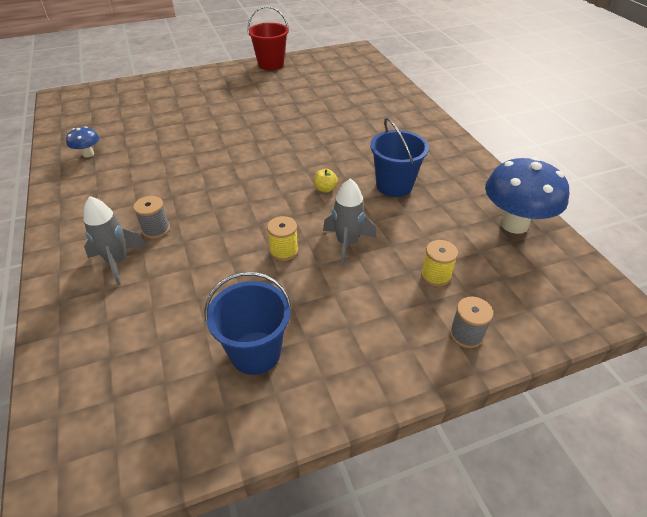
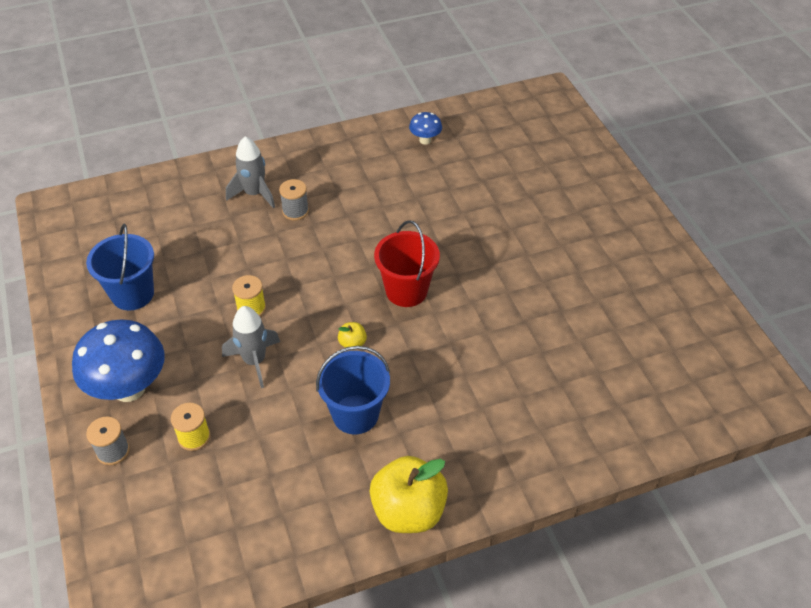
camera: 90 degrees right, 5 degrees up
red bucket [247,6,289,70] -> red bucket moved to [374,220,440,307]
blue mushroom [485,157,569,234] -> blue mushroom moved to [72,319,165,402]
none -> yellow apple [370,456,448,533]

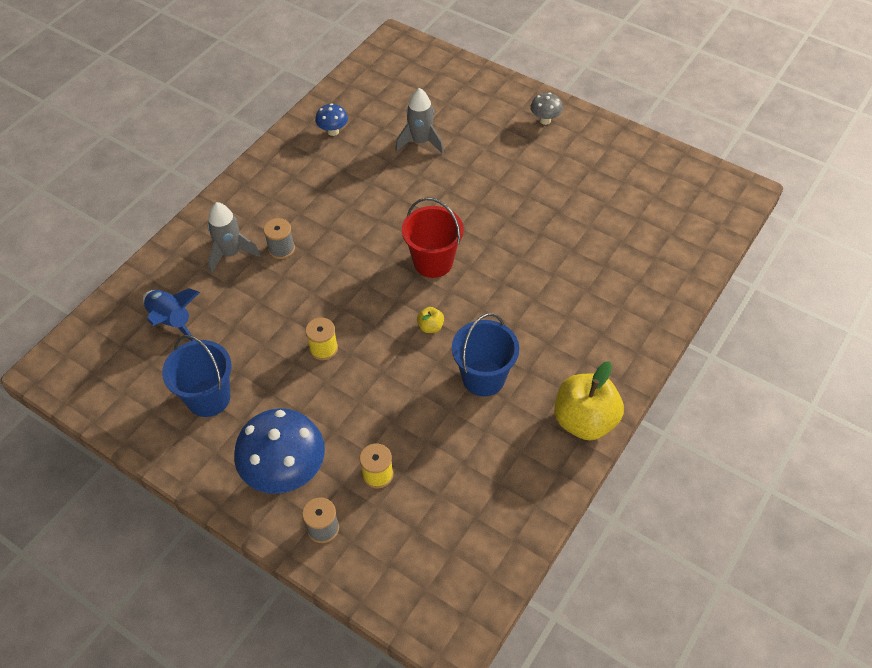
camera: 35 degrees left, 5 degrees up
grey rocket [222,306,280,388] -> grey rocket moved to [396,88,444,154]
none -> blue rocket [143,288,200,341]
none -> grey mushroom [530,93,563,125]

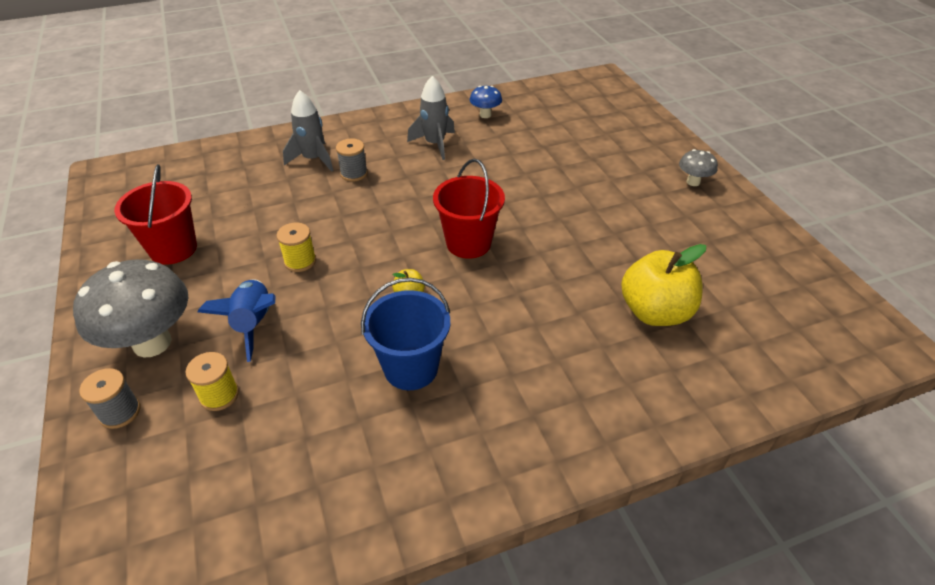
camera: 35 degrees right, 10 degrees down
blue rocket [143,288,200,341] -> blue rocket moved to [198,279,276,362]
blue bucket [162,335,232,417] -> red bucket [114,164,197,265]
blue mushroom [234,408,325,494] -> grey mushroom [73,259,188,357]
grey rocket [396,88,444,154] -> grey rocket moved to [407,76,455,160]
yellow apple [554,361,624,441] -> yellow apple moved to [621,244,706,326]

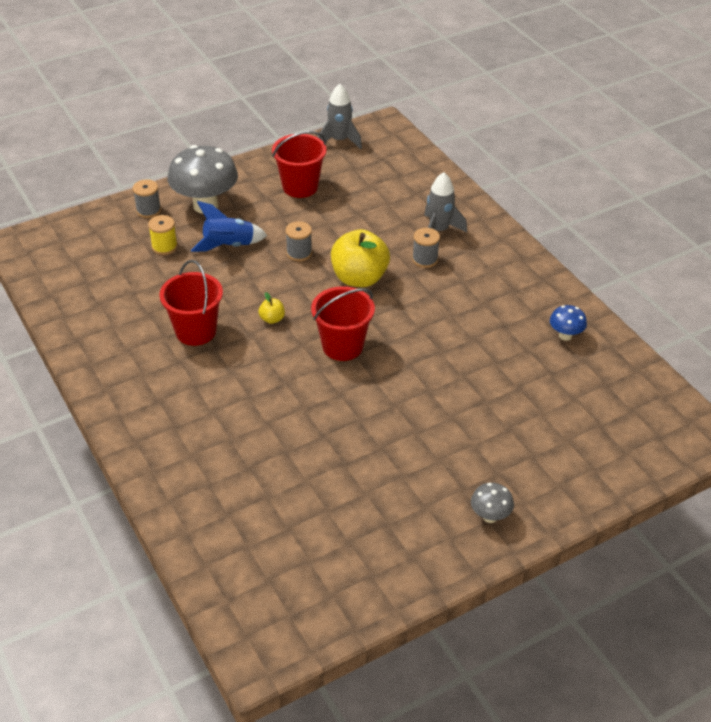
camera: 80 degrees right, 0 degrees up
yellow spool [277,223,316,272] -> grey spool [285,221,312,261]
blue bucket [361,278,450,390] -> red bucket [159,260,223,346]
grey rocket [407,76,455,160] -> grey rocket moved to [318,84,362,149]
yellow apple [621,244,706,326] -> yellow apple moved to [331,229,390,287]

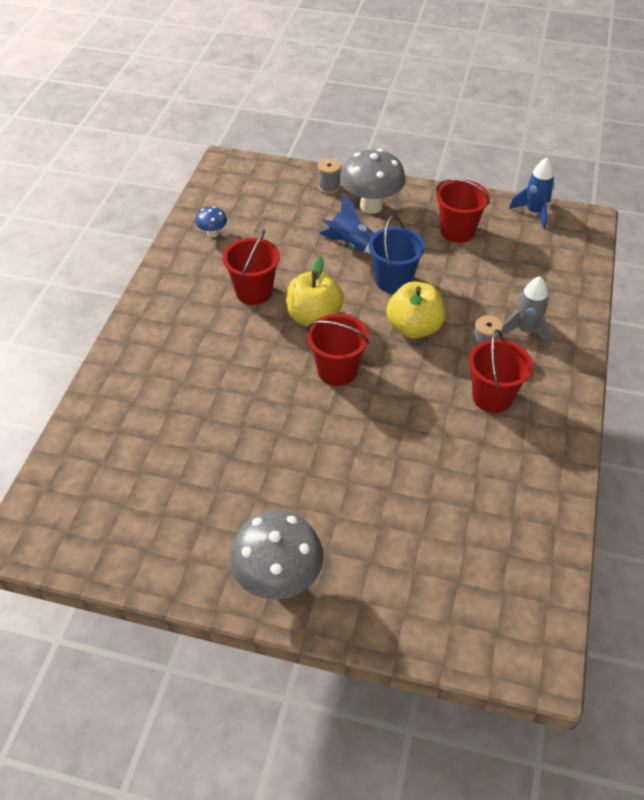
camera: 45 degrees right, 5 degrees up
yellow spool [148,215,178,255] -> none
yellow apple [259,292,285,324] -> yellow apple [286,255,344,326], size x2.33
grey spool [285,221,312,261] -> blue bucket [369,215,425,294]
grey rocket [318,84,362,149] -> blue rocket [509,158,555,229]
grey mushroom [471,483,514,523] -> grey mushroom [229,511,324,600], size x2.10
blue mushroom [550,305,587,341] -> blue mushroom moved to [196,206,227,238]
none -> red bucket [469,329,533,413]

